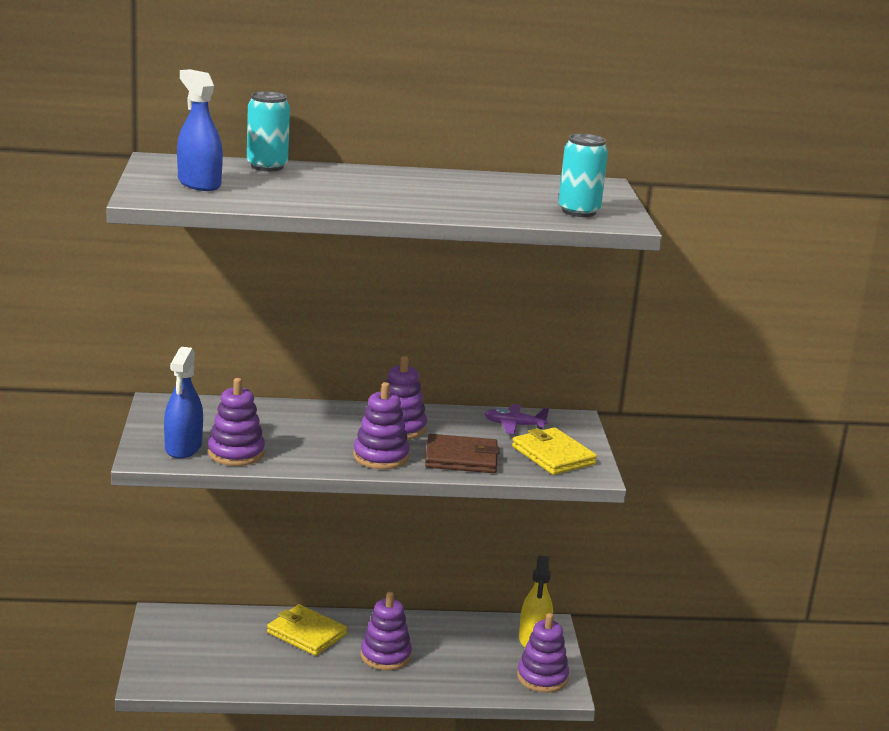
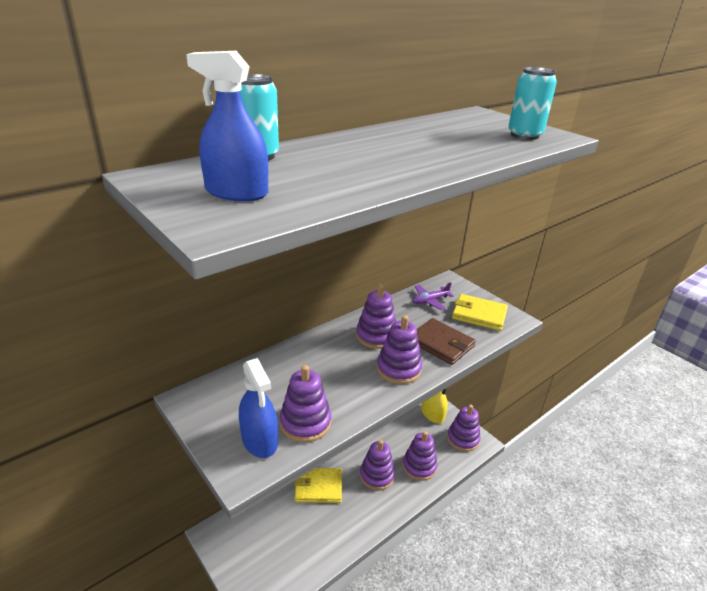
camera: 35 degrees left, 10 degrees up
brown wallet [425,434,500,473] -> brown wallet turned 75 degrees clockwise [417,318,476,365]
none -> purple stacking toy [403,431,437,481]

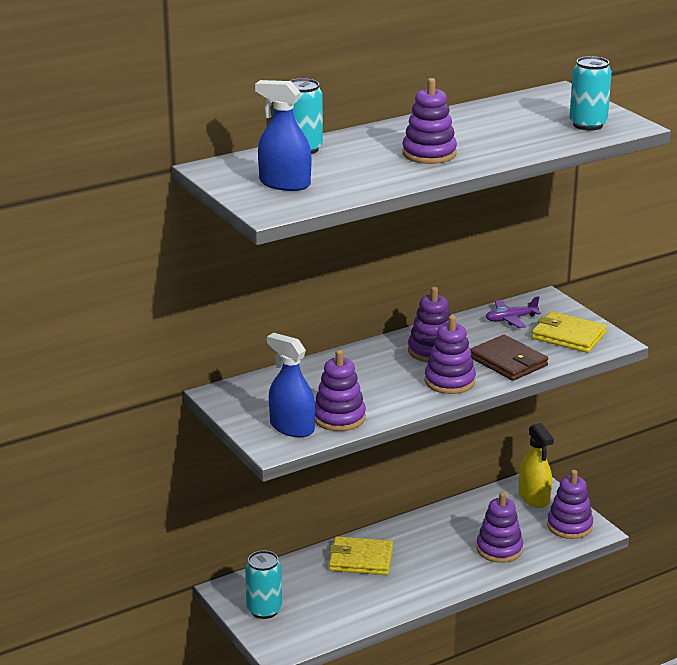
camera: 10 degrees right, 5 degrees down
blue spray bottle [239,358,278,458] -> blue spray bottle turned 150 degrees clockwise [267,333,315,437]
purple stacking toy [360,440,395,490] -> purple stacking toy moved to [402,78,457,164]
none -> turquoise can [245,551,282,619]

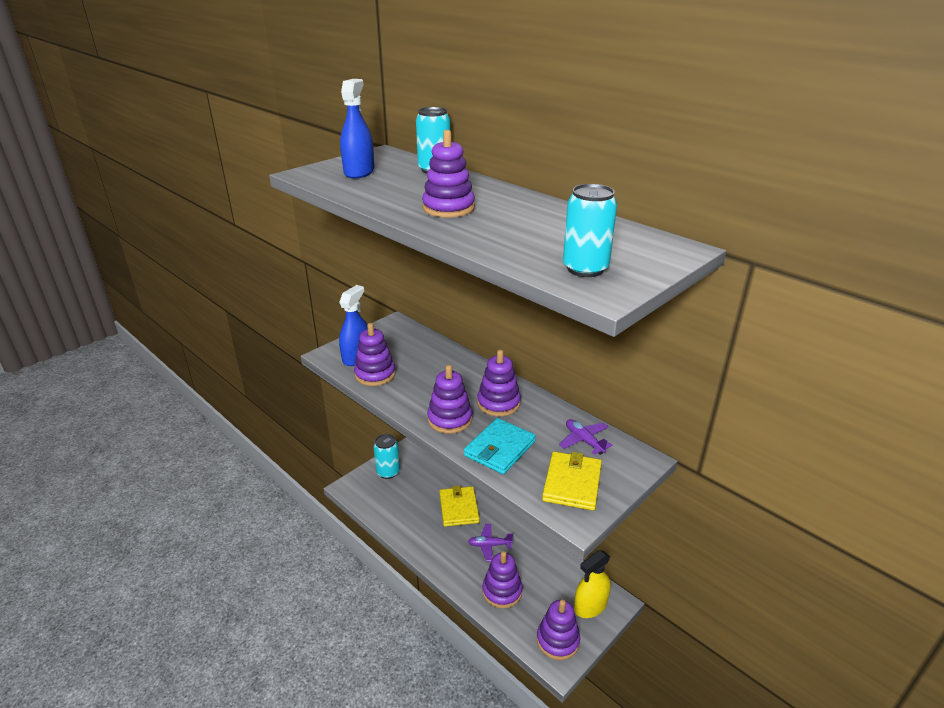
camera: 75 degrees right, 5 degrees up
brown wallet [470,335,548,381] -> turquoise wallet [464,418,536,474]
none -> purple plane [468,524,513,561]

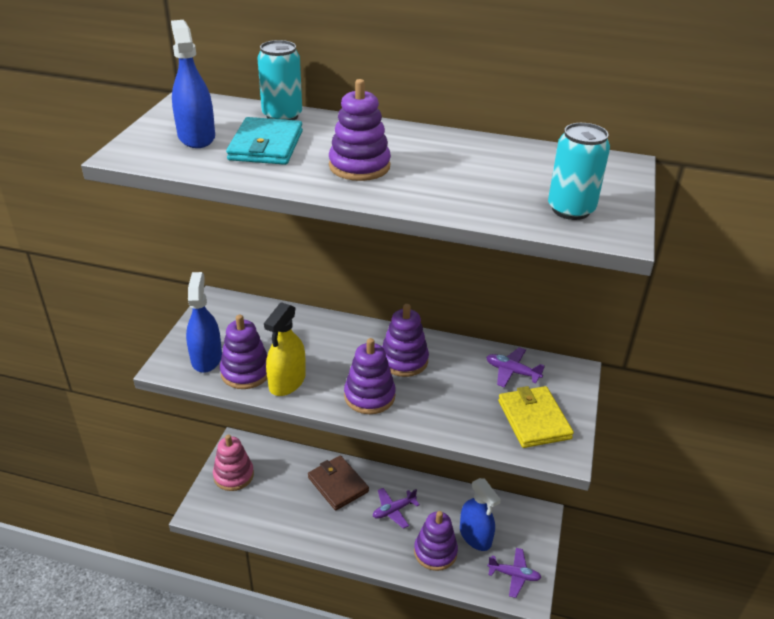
camera: 30 degrees left, 5 degrees up
turquoise can [373,434,400,479] -> pink stacking toy [213,434,254,491]
yellow wallet [439,486,480,526] -> brown wallet [308,455,369,511]
turquoise wallet [464,418,536,474] -> turquoise wallet moved to [226,117,303,165]
purple stacking toy [537,600,580,660] -> purple plane [488,548,541,598]
yellow spray bottle [574,550,611,618] -> yellow spray bottle moved to [264,302,306,396]
none -> blue spray bottle [460,478,501,551]

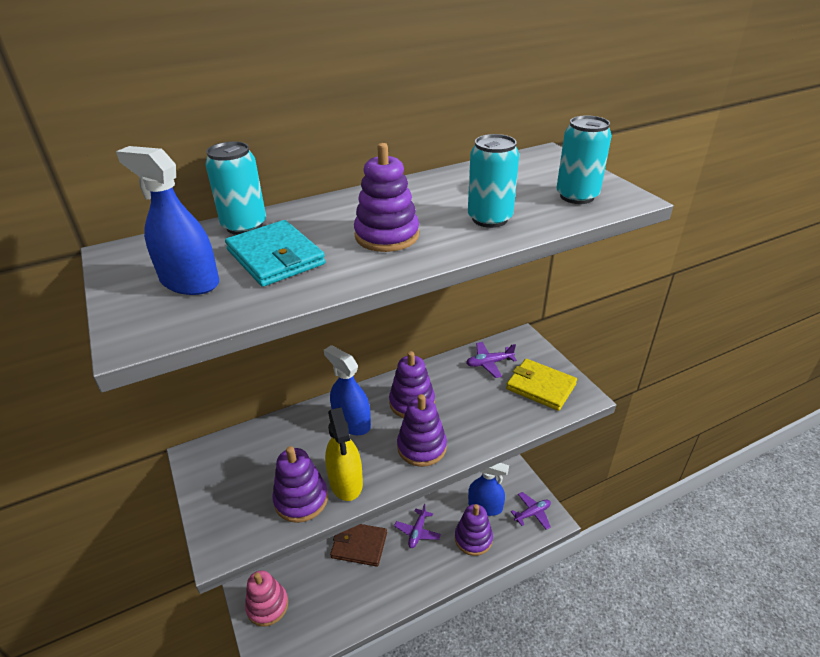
camera: 40 degrees left, 0 degrees up
blue spray bottle [186,272,222,373] -> blue spray bottle moved to [324,345,371,435]
none -> turquoise can [468,134,519,228]

